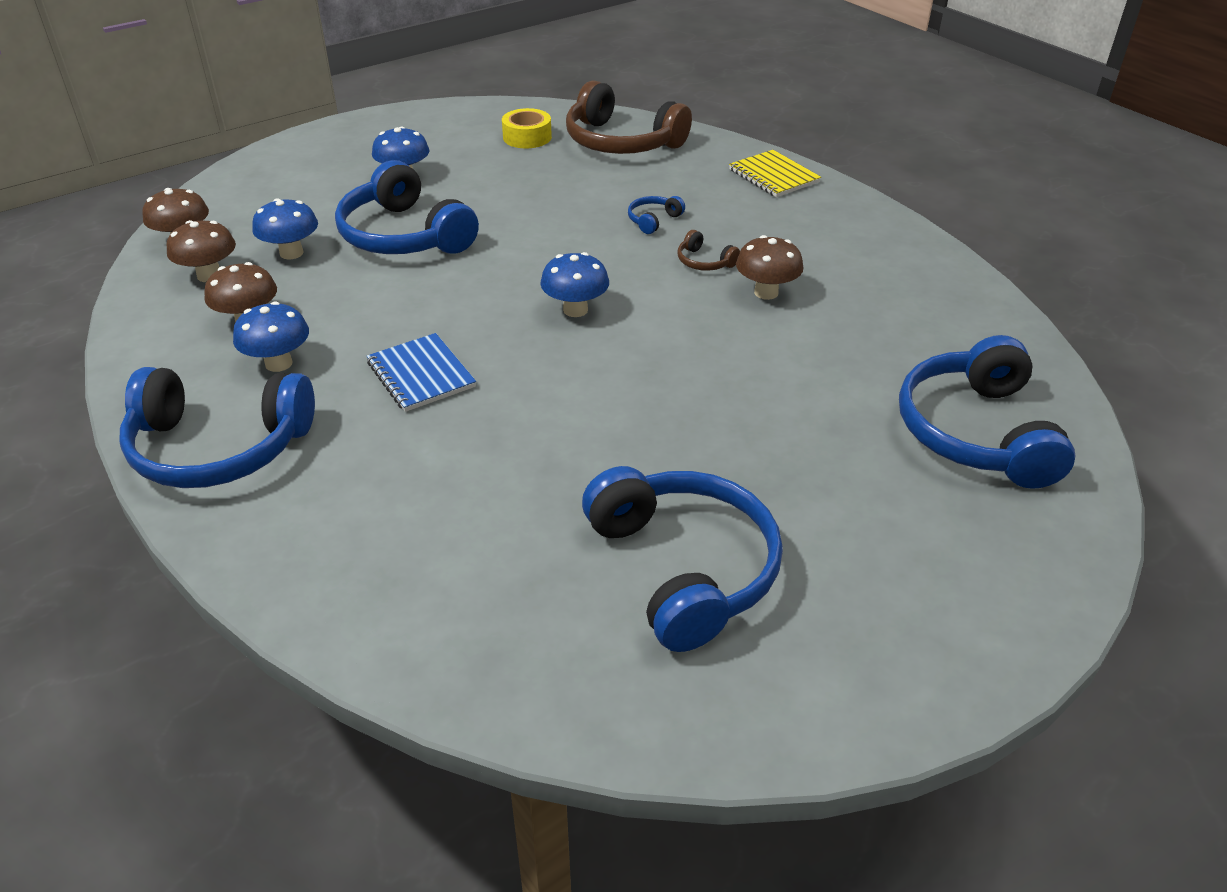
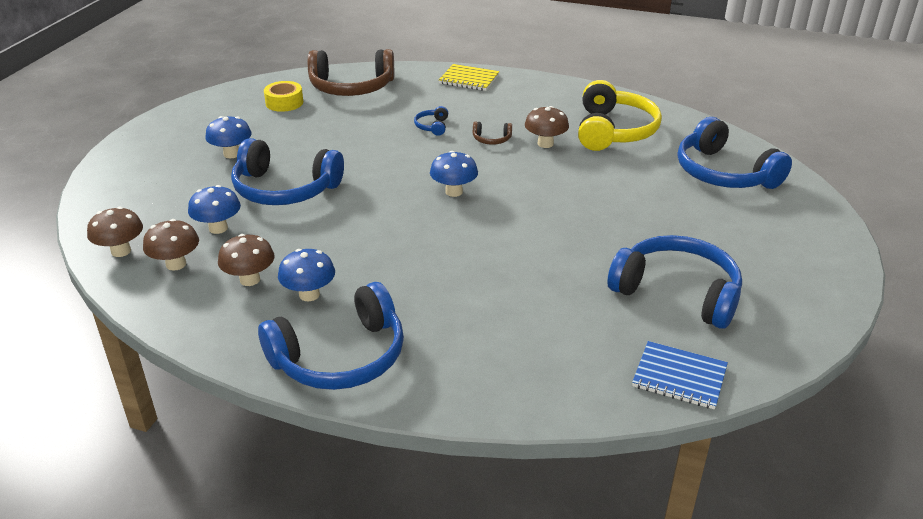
camera: 35 degrees left, 5 degrees down
blue notebook [367,333,476,412] -> blue notebook moved to [632,341,728,409]
none -> yellow headphones [578,80,662,151]

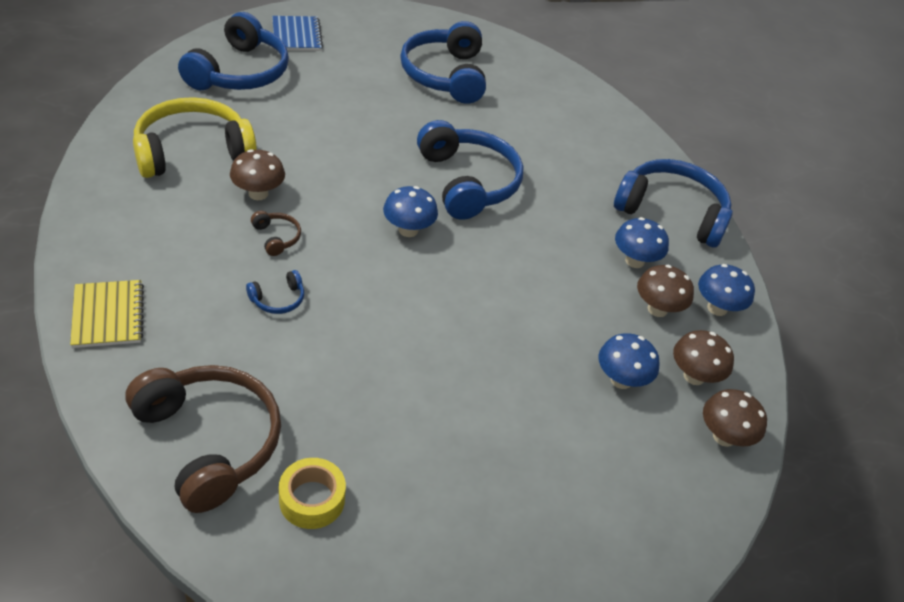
camera: 130 degrees left, 10 degrees up
blue mushroom [205,116,252,158] -> blue mushroom moved to [698,264,755,316]
blue headphones [231,138,344,205] -> blue headphones moved to [417,120,524,220]
blue notebook [632,341,728,409] -> blue notebook moved to [272,16,323,51]

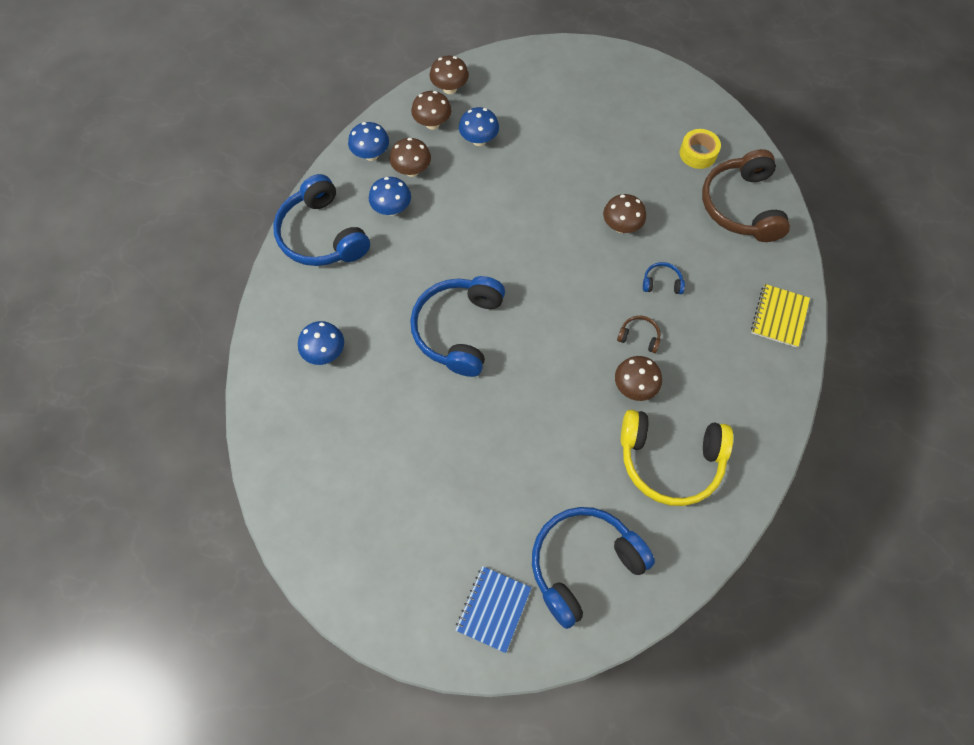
camera: 140 degrees left, 20 degrees up
brown headphones [251,211,301,256] -> brown headphones turned 105 degrees clockwise [617,316,661,353]
blue mushroom [383,186,438,237] -> blue mushroom moved to [298,321,344,365]
blue headphones [400,21,486,104] -> none
none -> brown mushroom [603,194,646,233]

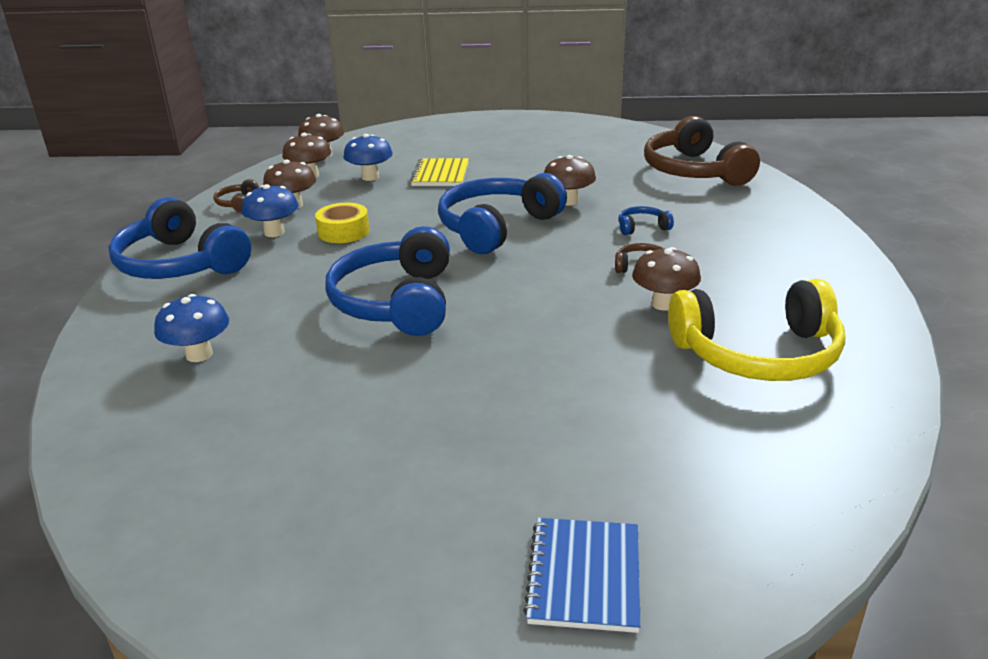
camera: 15 degrees left, 35 degrees down
blue mushroom [348,122,389,161] -> brown headphones [213,179,259,212]
blue headphones [532,507,655,629] -> blue headphones moved to [438,173,567,254]
yellow tape [680,129,721,169] -> yellow tape moved to [315,203,370,243]
yellow notebook [751,284,810,348] -> yellow notebook moved to [410,158,469,186]

